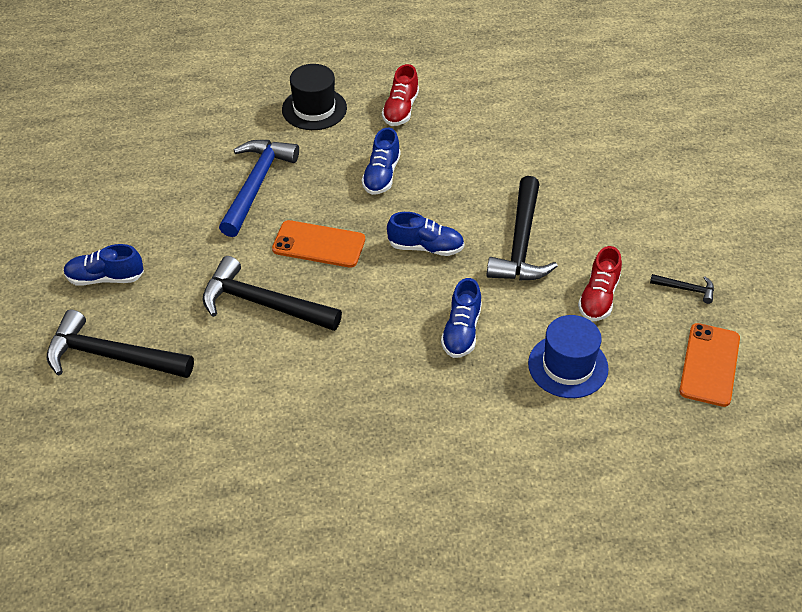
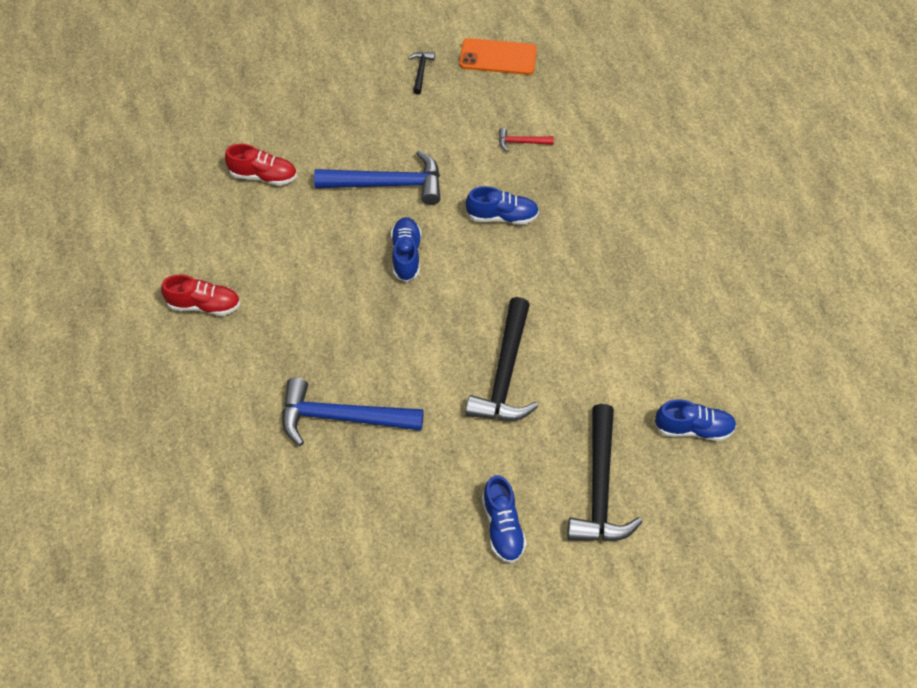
camera: 100 degrees left, 10 degrees up
orange phone [272,220,365,268] -> none
black hat [282,64,347,130] -> none
blue shoe [362,128,400,195] -> blue shoe moved to [655,399,736,441]
black hammer [486,176,558,281] -> blue hammer [314,150,440,205]
blue hat [528,315,609,398] -> red hammer [499,128,554,152]
red shoe [578,246,622,321] -> red shoe moved to [225,144,297,186]

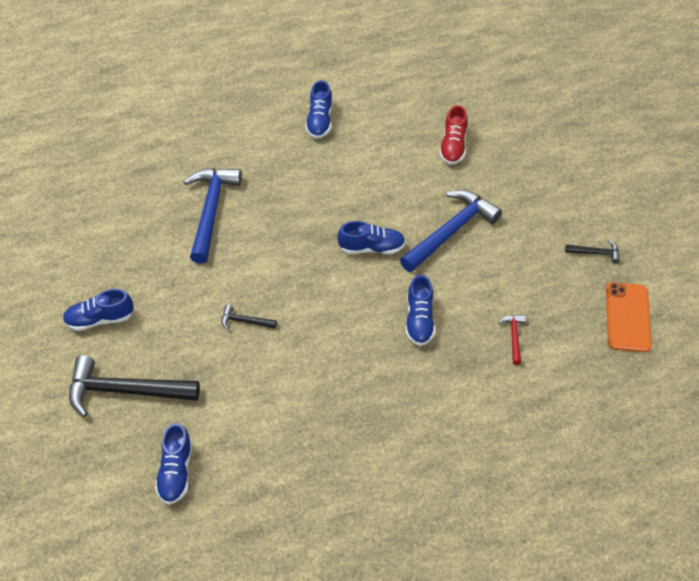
camera: 90 degrees right, 5 degrees down
red shoe [161,275,240,316] -> blue shoe [305,80,332,139]
blue hammer [314,150,440,205] -> blue hammer turned 135 degrees counterclockwise [400,190,502,272]
black hammer [465,297,538,421] -> black hammer [222,305,277,330], size x0.45

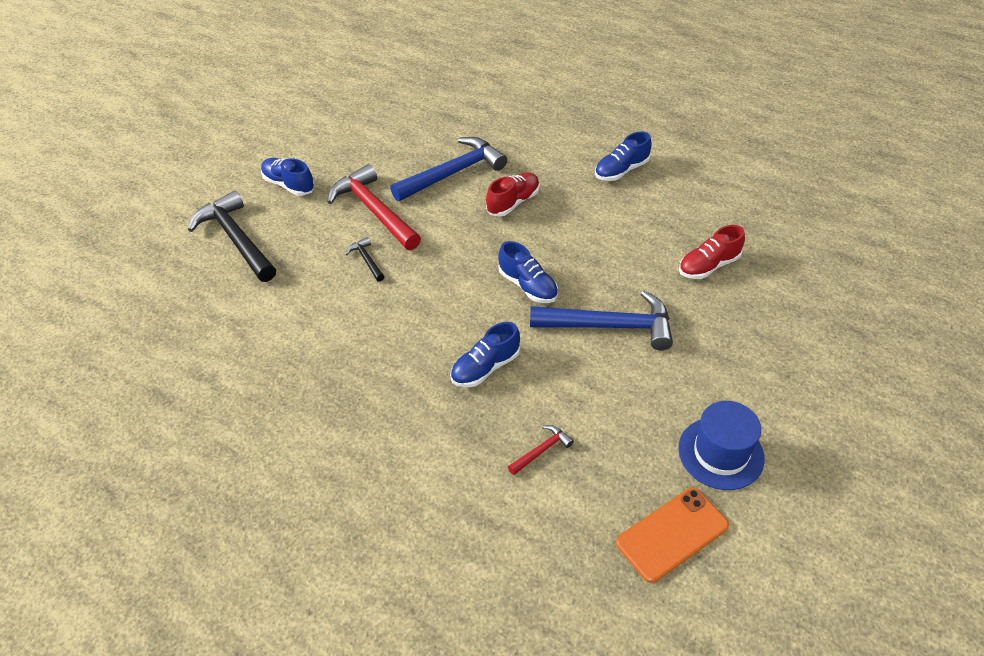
camera: 50 degrees right, 5 degrees down
blue shoe [155,423,193,505] -> none
black hammer [565,240,620,263] -> blue hat [678,401,765,490]
none -> red hammer [328,164,421,250]
none -> red shoe [486,173,540,217]

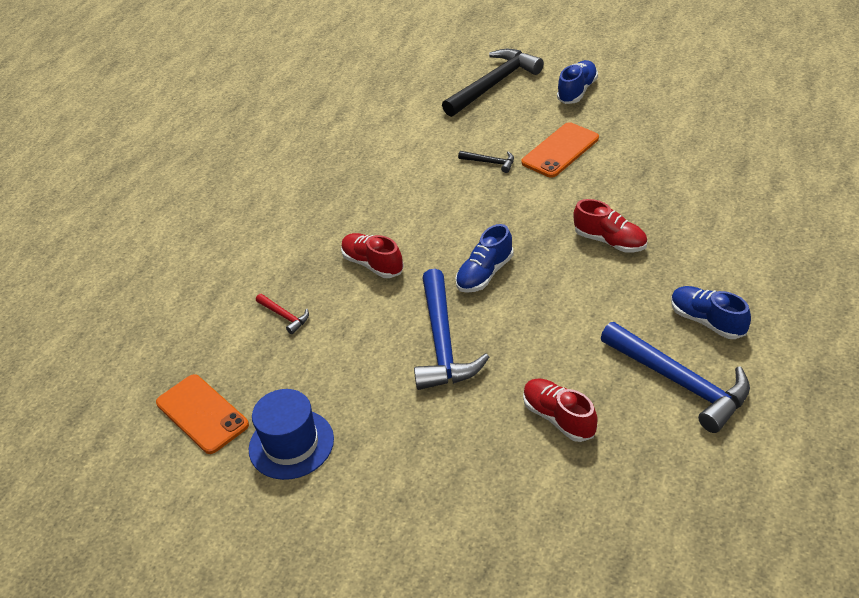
camera: 85 degrees right, 5 degrees down
red hammer [328,164,421,250] -> orange phone [521,122,599,178]
black hammer [346,237,385,282] -> black hammer turned 60 degrees clockwise [458,151,514,173]
blue hammer [390,137,507,201] -> blue hammer moved to [601,322,750,433]
blue shoe [450,322,520,387] -> red shoe [341,233,404,278]

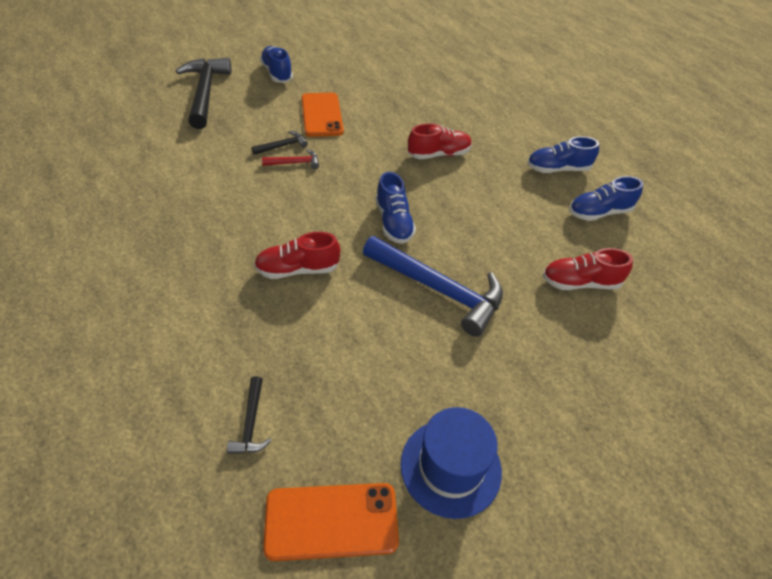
camera: 60 degrees left, 5 degrees up
red hammer [256,294,309,334] -> red hammer moved to [262,149,319,169]
blue hammer [601,322,750,433] -> blue shoe [569,176,643,221]
none -> black hammer [227,376,272,454]

